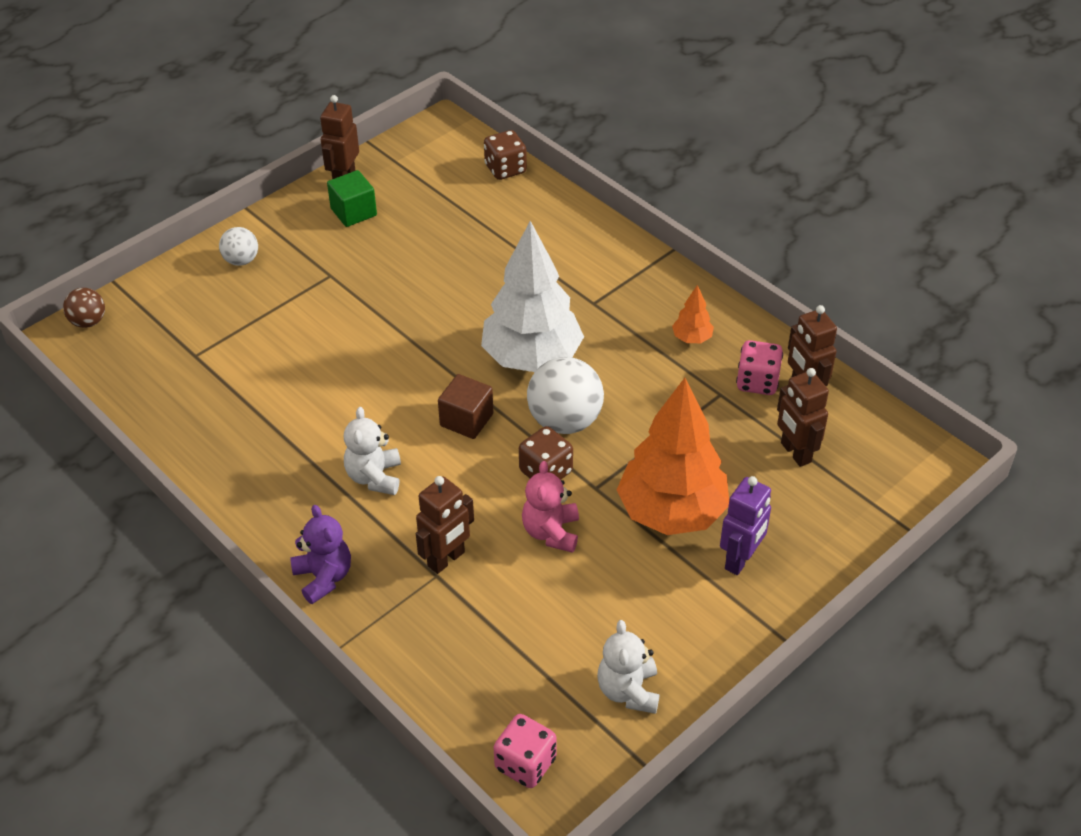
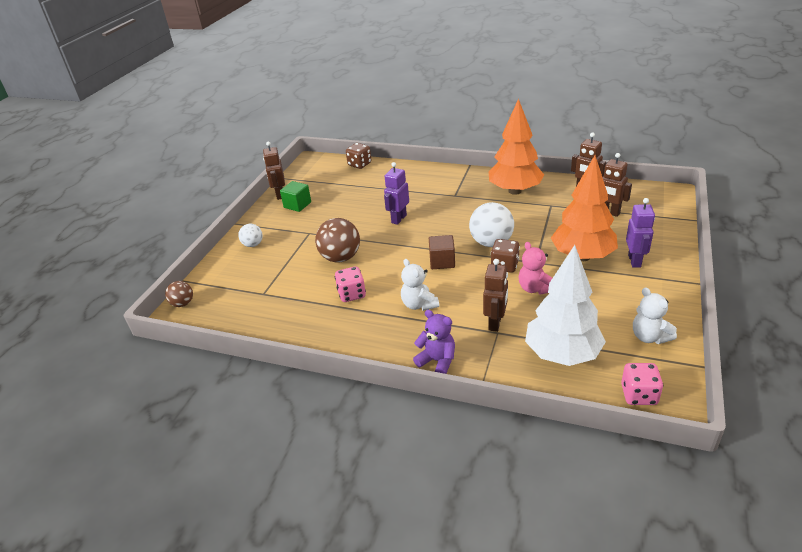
camera: 25 degrees left, 10 degrees down
white tree [481,221,584,372] -> white tree moved to [525,245,606,366]
orange tree [672,285,714,343] -> orange tree [489,98,544,195], size x2.42
pink dice [736,340,783,395] -> pink dice moved to [335,266,366,302]
none -> brown ball [315,218,360,263]
none -> purple robot [384,162,409,225]

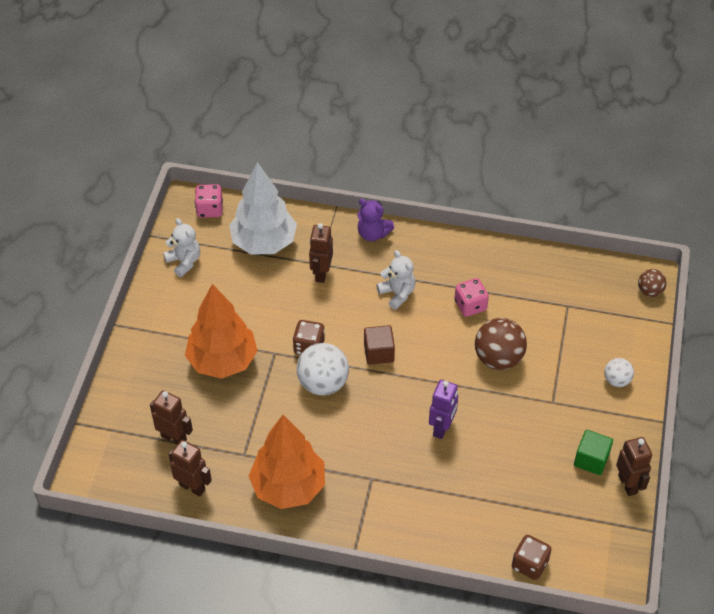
camera: 170 degrees right, 15 degrees up
pink teddy bear [519,242,552,294] -> none
purple robot [626,198,655,268] -> none

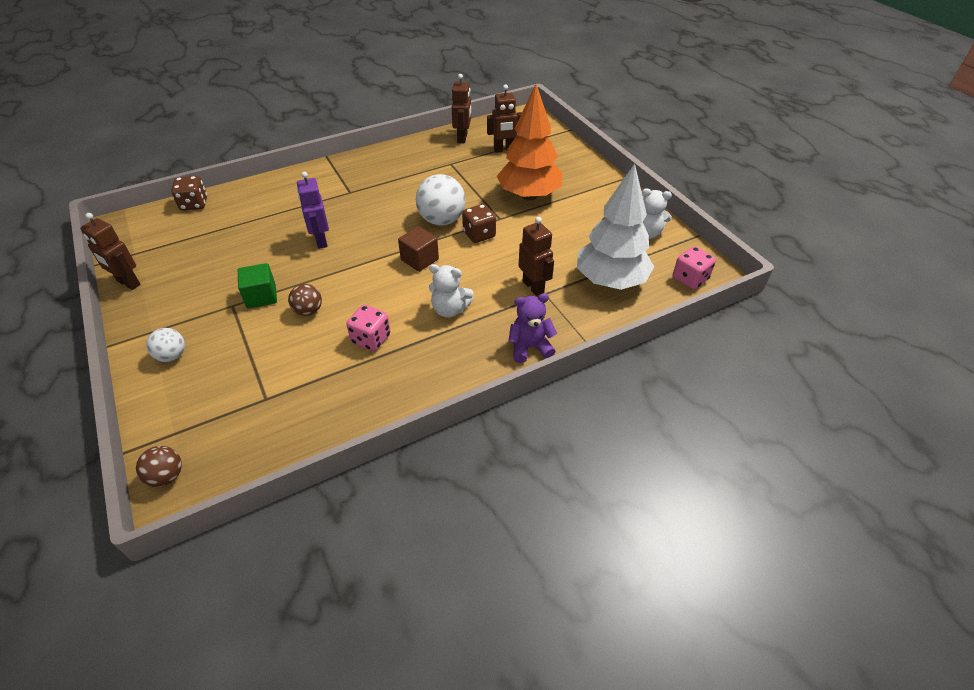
camera: 140 degrees right, 5 degrees down
brown robot [168,440,212,497] -> brown robot turned 75 degrees counterclockwise [452,74,471,143]
orange tree [249,415,325,509] -> none
brown ball [475,318,527,370] -> brown ball [288,284,322,316], size x0.56
green cube [574,430,613,475] -> green cube moved to [238,263,277,309]

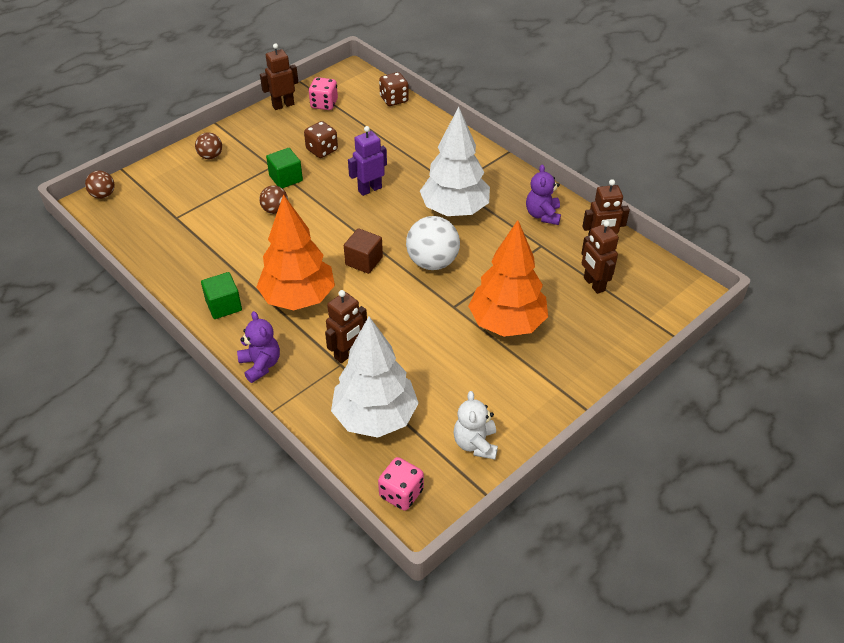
camera: 75 degrees right, 0 degrees up
brown robot [80,213,141,290] -> brown robot turned 45 degrees clockwise [260,43,298,110]
white ball [146,328,185,362] -> brown ball [195,132,222,159]
pink dice [346,305,391,351] -> pink dice moved to [309,77,338,110]
white teddy bear [429,264,474,318] -> orange tree [257,194,335,311]
brown dice [462,204,496,243] -> brown dice moved to [304,121,338,158]
none -> green cube [201,272,242,319]
none -> white tree [420,107,490,216]
none -> purple teddy bear [526,164,561,225]

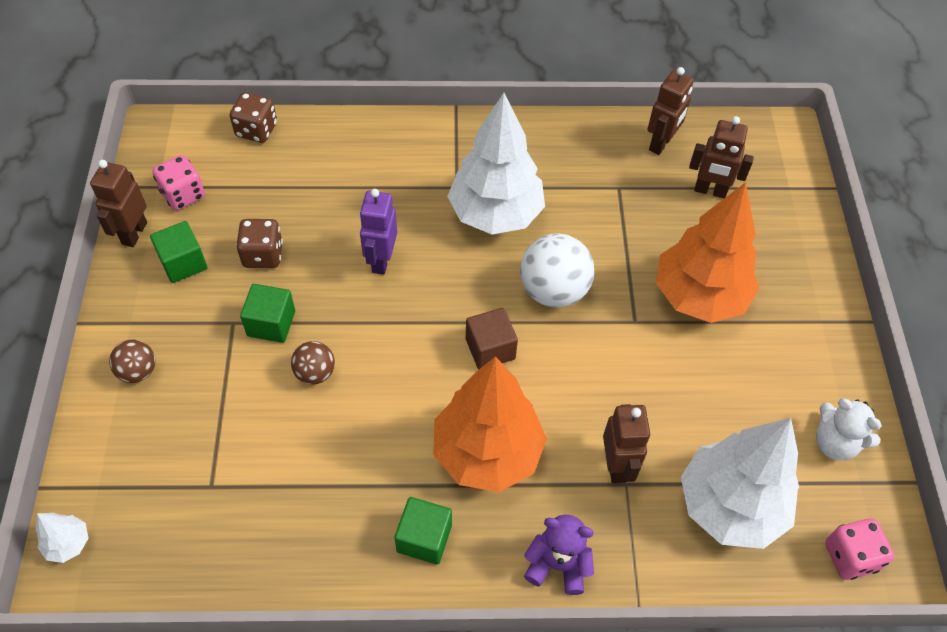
camera: 50 degrees left, 10 degrees up
brown ball [85,171,115,199] -> white tree [36,513,88,563]
purple teddy bear [526,164,561,225] -> none
none -> green cube [150,221,207,283]

